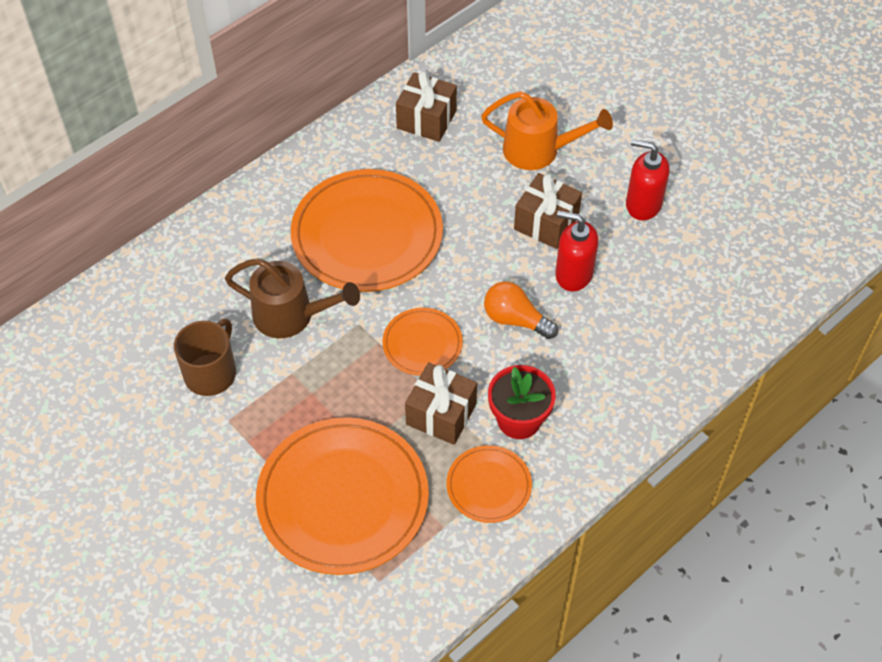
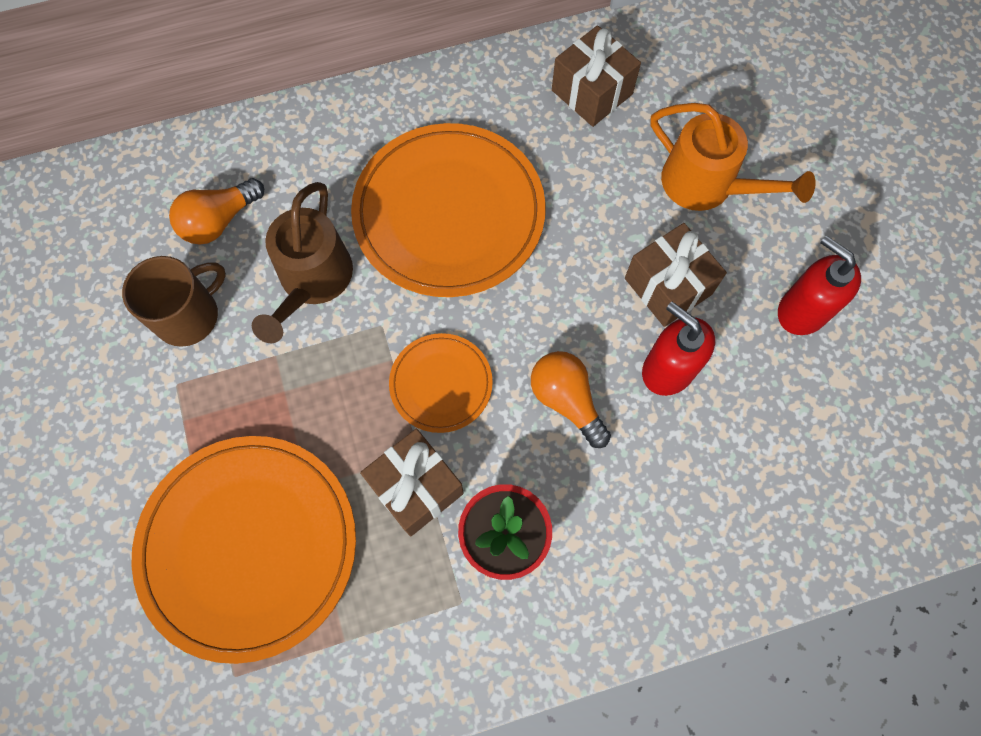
camera: 25 degrees right, 15 degrees up
brown watering can [225,258,360,339] -> brown watering can turned 60 degrees clockwise [252,182,353,343]
orange plate [446,445,532,523] -> none
none -> orange light bulb [169,178,264,245]

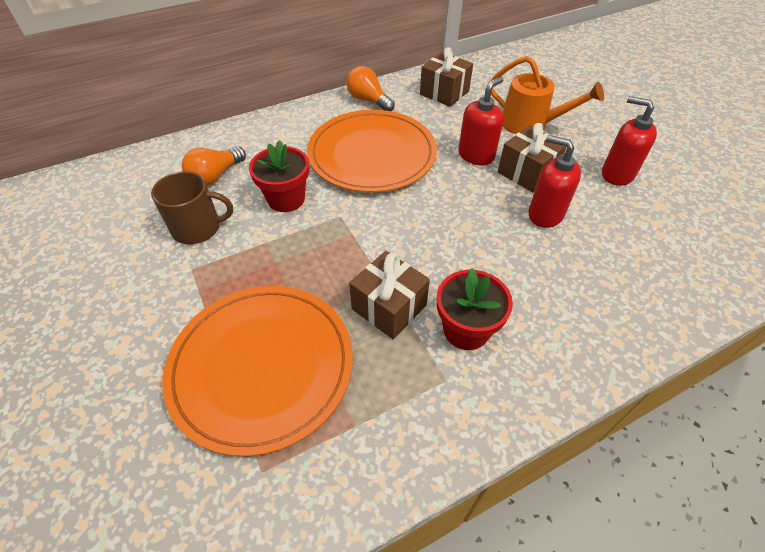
camera: 10 degrees left, 20 degrees down
brown mug [122,256,226,347] -> brown mug turned 45 degrees clockwise [151,171,233,244]
brown watering can [252,182,353,343] -> red flower pot [249,140,309,212]
orange plate [389,333,493,433] -> none
orange light bulb [531,351,611,448] -> orange light bulb moved to [346,66,395,111]
none -> red soap dispenser [458,76,504,165]

